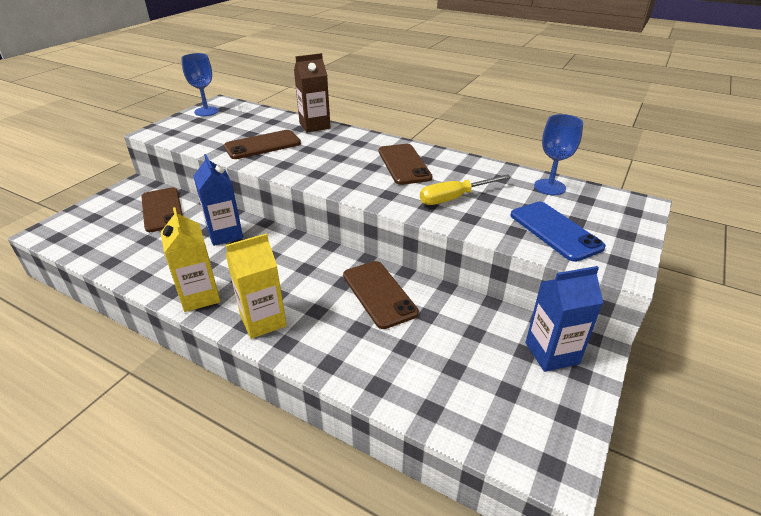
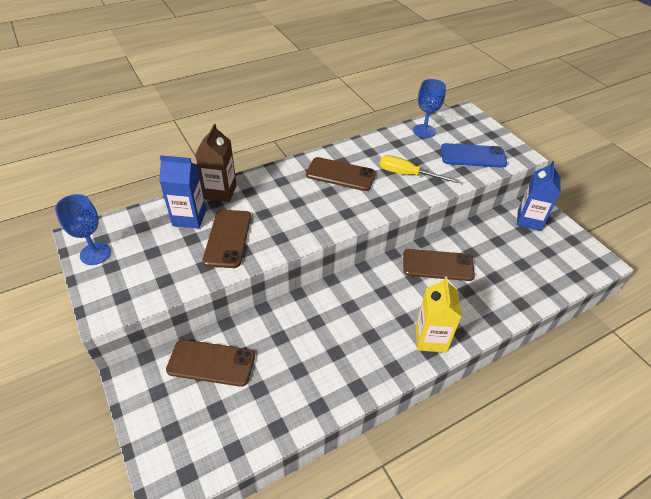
camera: 60 degrees left, 10 degrees up
yellow carton [161,207,220,312] -> none
blue carton [193,154,243,246] -> blue carton moved to [159,155,207,229]
yellow screwdriver [420,174,511,205] -> yellow screwdriver turned 105 degrees clockwise [380,155,459,183]

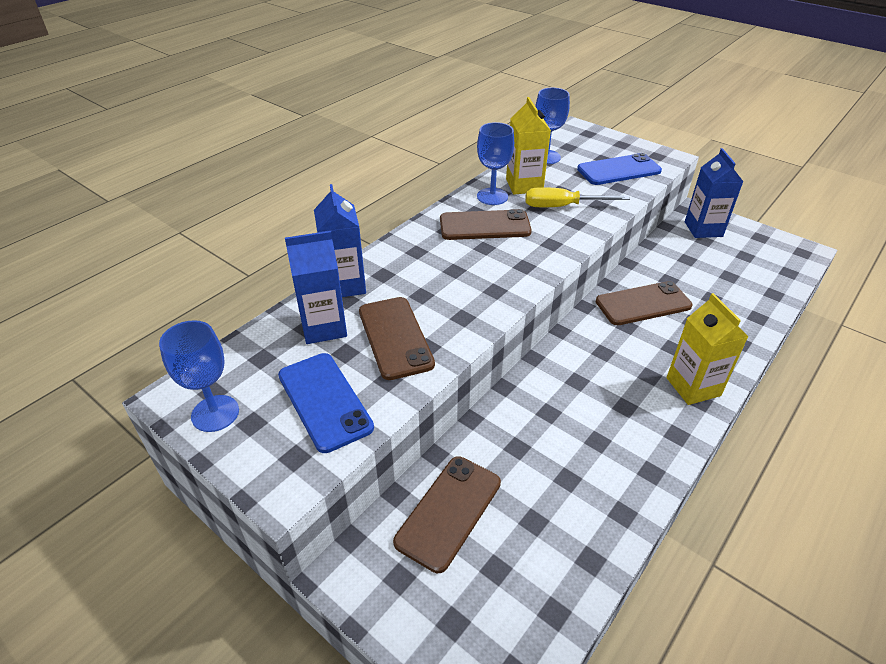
camera: 20 degrees left, 5 degrees down
brown phone [166,340,255,387] -> brown phone turned 45 degrees counterclockwise [393,456,501,573]
brown carton [195,124,237,202] -> blue carton [314,184,366,297]
none -> blue phone [278,353,374,453]
none -> blue goblet [477,122,514,205]
none -> yellow carton [506,97,551,195]

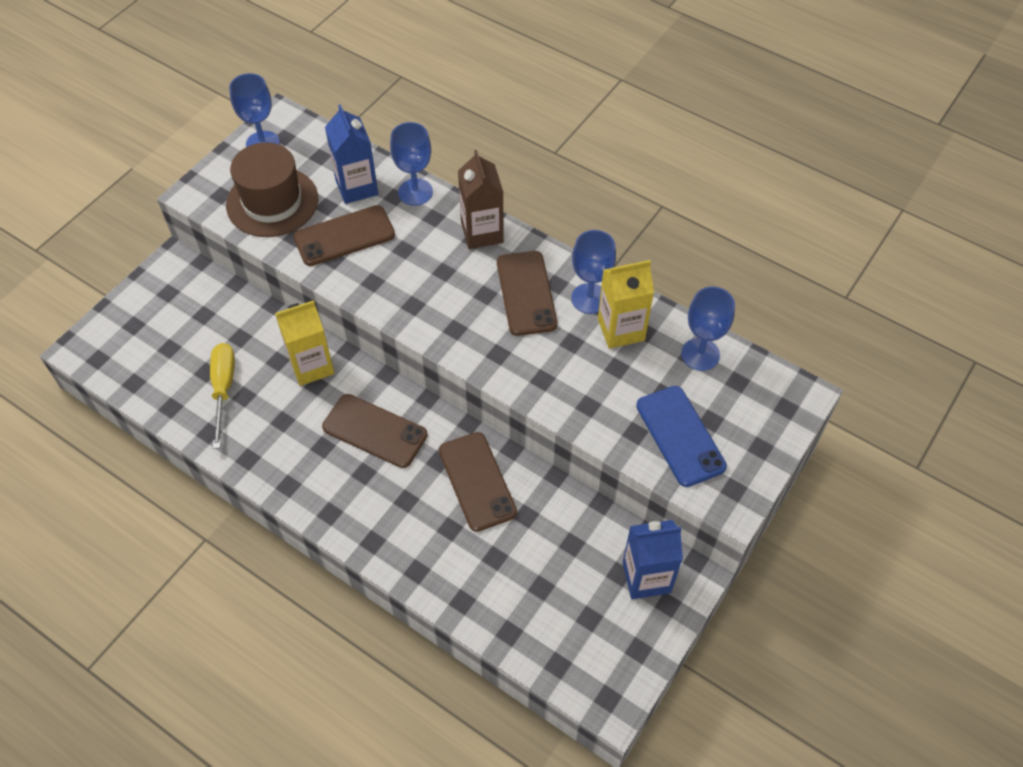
camera: 85 degrees right, 15 degrees up
blue phone [278,353,374,453] -> brown hat [226,142,318,237]
blue carton [314,184,366,297] -> blue goblet [390,122,433,206]
brown phone [393,456,501,573] -> brown phone moved to [322,394,428,468]
yellow screwdriver [525,187,630,207] -> yellow screwdriver moved to [210,343,235,449]
yellow carton [666,293,749,405] -> yellow carton moved to [275,300,335,386]
none -> brown carton [458,150,504,249]

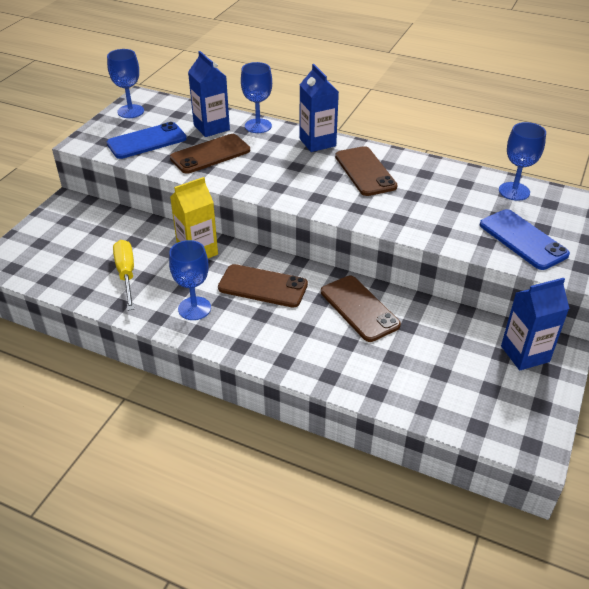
camera: 10 degrees left, 15 degrees down
brown hat [226,142,318,237] -> blue phone [107,122,187,159]
brown carton [458,150,504,249] -> blue carton [299,64,339,152]
blue goblet [571,230,616,314] -> blue goblet moved to [169,240,211,320]
yellow carton [598,260,654,349] -> none

